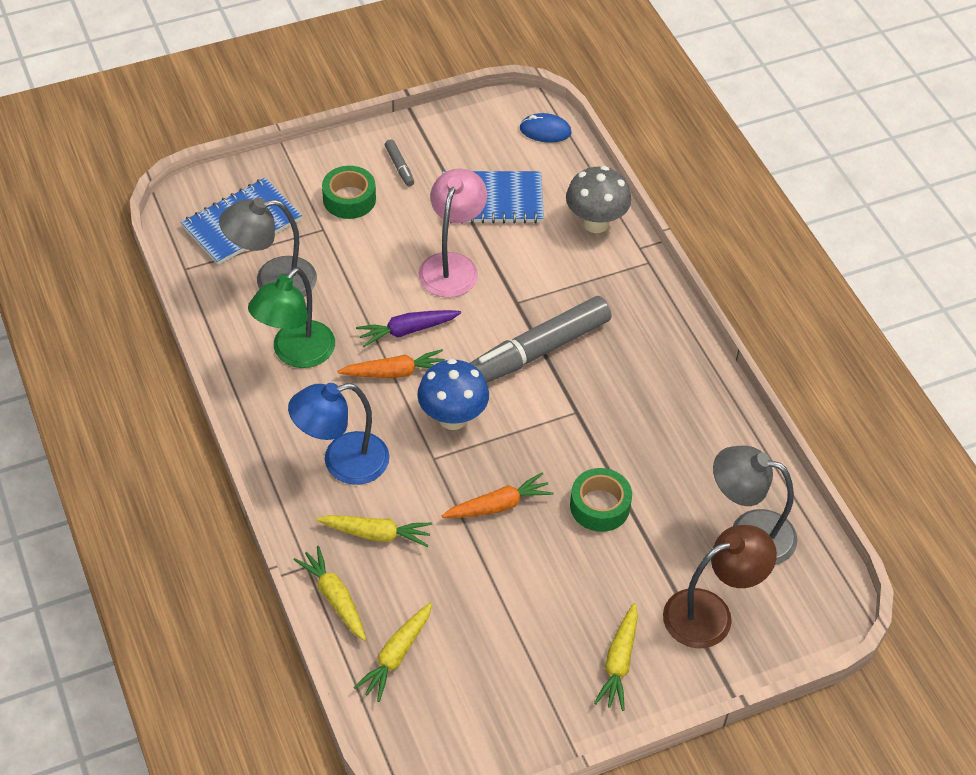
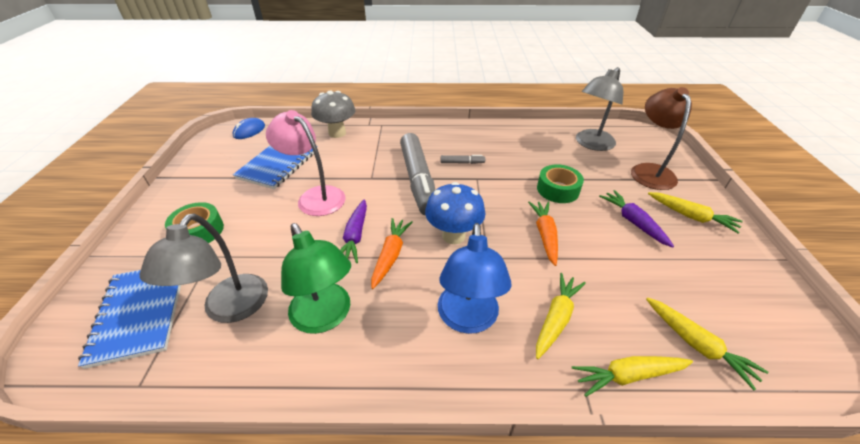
camera: 65 degrees left, 10 degrees down
grey marker [385,139,414,186] -> grey marker moved to [441,155,485,164]
none -> purple carrot [599,190,674,248]

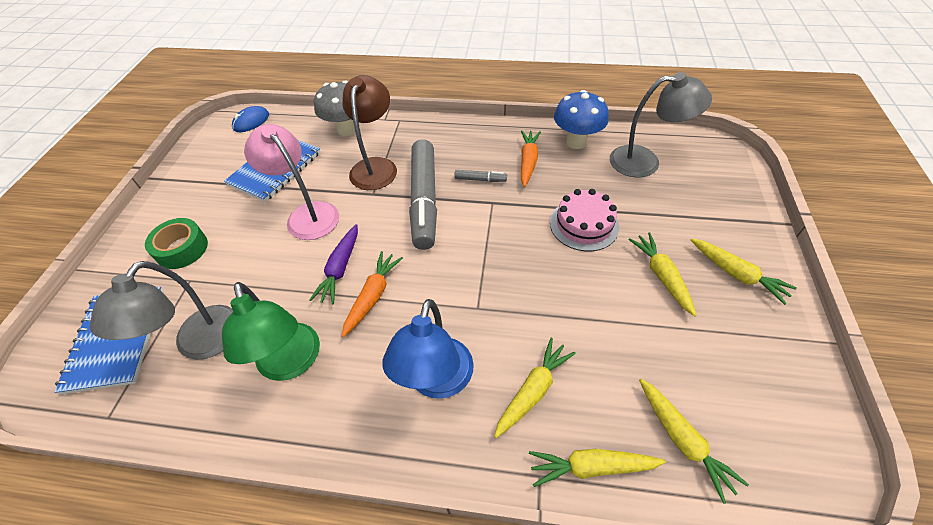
camera: 10 degrees right, 10 degrees up
blue mushroom [425,182,486,244] -> blue mushroom moved to [554,90,609,149]
orange carrot [528,201,558,266] -> orange carrot moved to [521,130,541,187]
green tape [537,164,584,203] -> pink cake [550,189,619,251]
grey lamp [576,67,623,151] -> grey lamp turned 135 degrees counterclockwise [610,72,712,178]
purple carrot [599,190,674,248] -> yellow carrot [628,232,697,317]
brown lamp [631,87,692,190] -> brown lamp moved to [342,75,397,190]

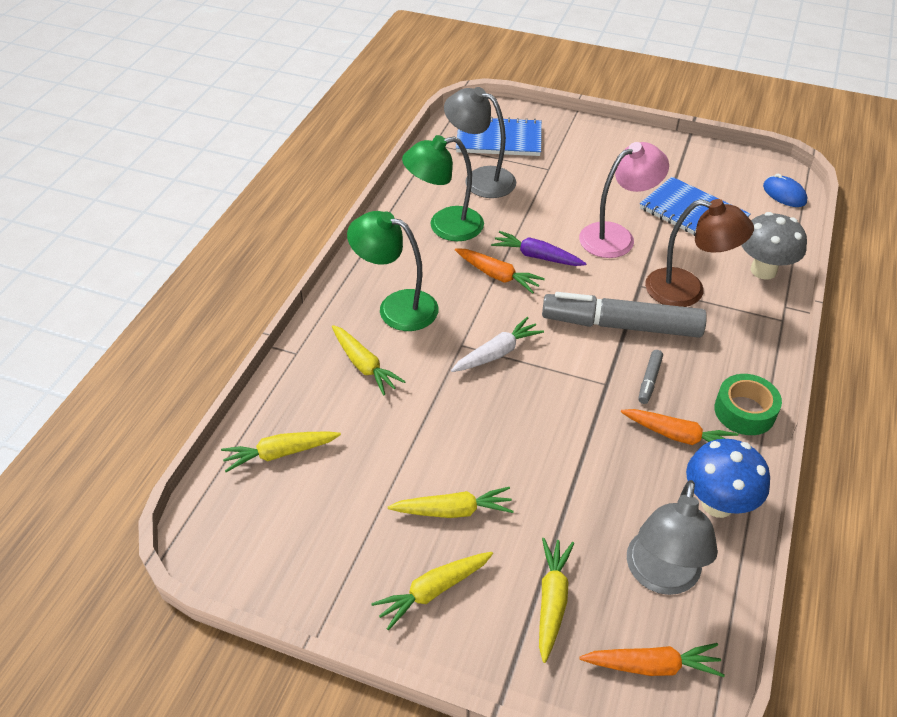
camera: 100 degrees right, 5 degrees down
green tape [145,218,208,269] -> green tape moved to [714,374,782,435]
blue lamp [382,299,474,399] -> green lamp [347,211,439,331]
yellow carrot [529,449,666,487] -> yellow carrot moved to [539,538,574,663]
pink cake [550,189,619,251] -> none
none -> white carrot [451,317,544,372]
none -> orange carrot [579,643,725,677]

